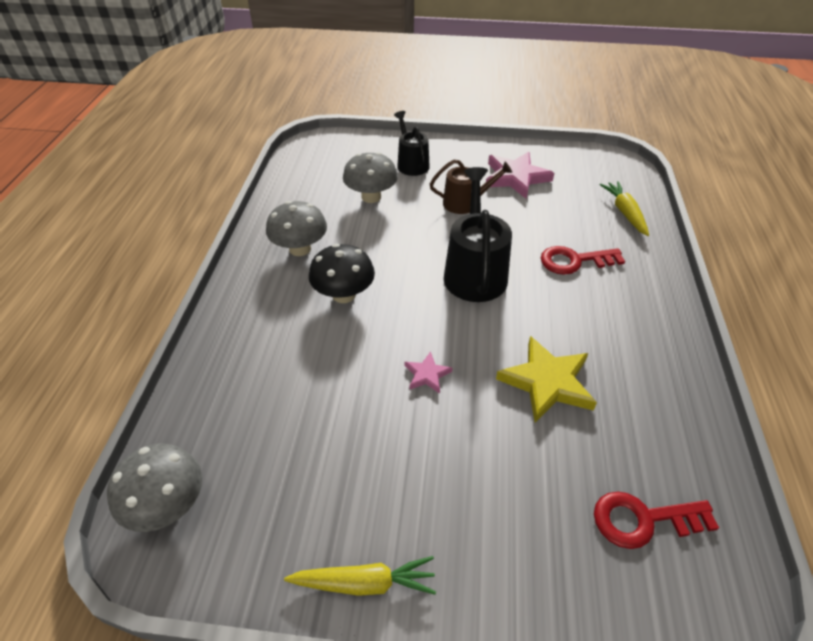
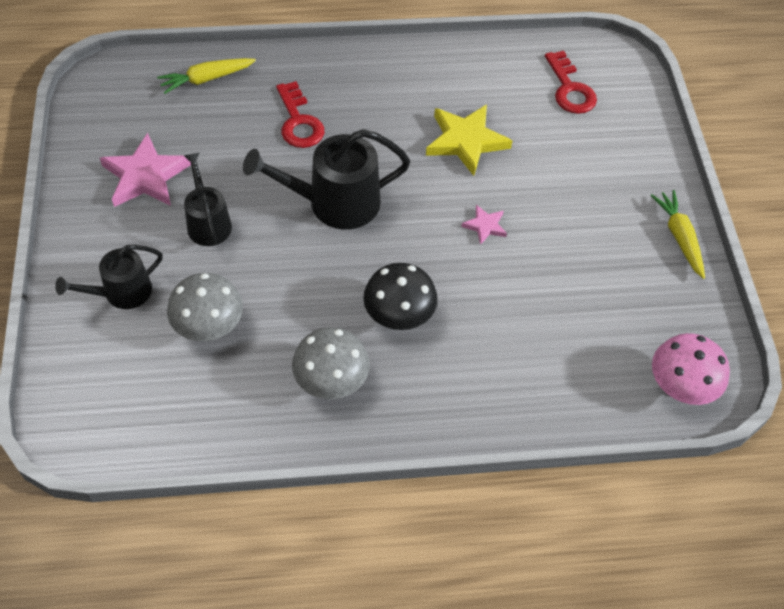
camera: 105 degrees left, 10 degrees up
grey mushroom [107,444,202,532] -> pink mushroom [652,333,730,405]
brown watering can [430,159,512,214] -> black watering can [184,152,232,246]

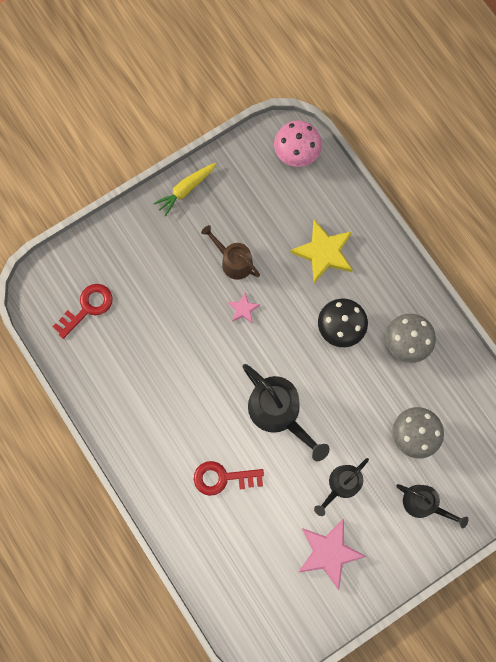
camera: 115 degrees left, 20 degrees up
yellow carrot [157,58,256,94] -> none
red key [276,81,324,148] -> red key turned 135 degrees counterclockwise [194,461,264,496]
yellow star [426,104,512,176] -> yellow star moved to [290,220,353,283]
none -> brown watering can [201,225,260,280]

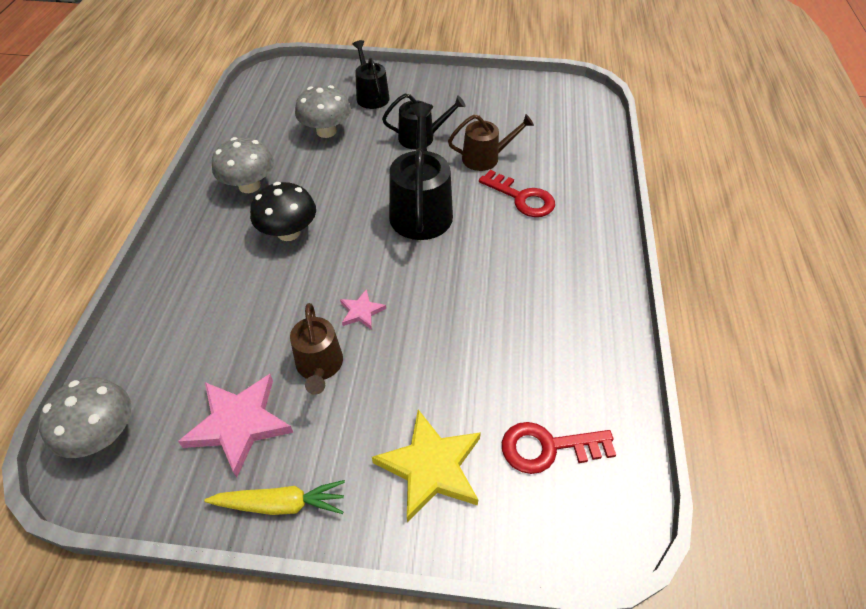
camera: 140 degrees left, 25 degrees down
pink mushroom [274,121,322,167] -> grey mushroom [38,377,131,458]
yellow star [290,220,353,283] -> yellow star moved to [372,410,481,522]
pink star [299,519,367,590] -> pink star moved to [178,374,293,477]
none -> brown watering can [448,114,534,171]

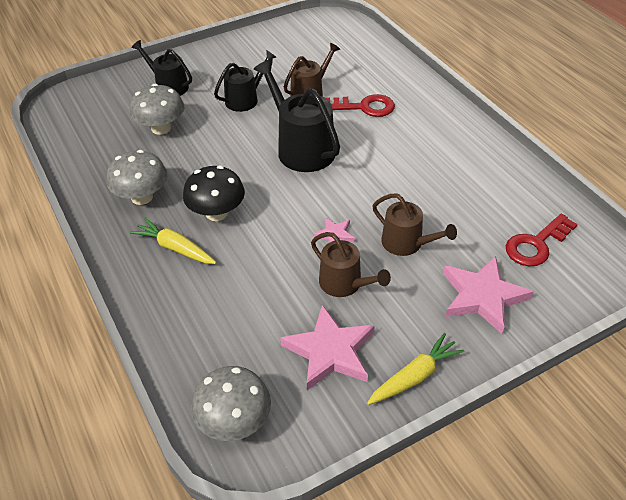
camera: 35 degrees left, 5 degrees down
yellow star [372,410,481,522] -> pink star [443,256,534,334]
none -> yellow carrot [130,218,217,264]
none -> brown watering can [372,194,457,256]

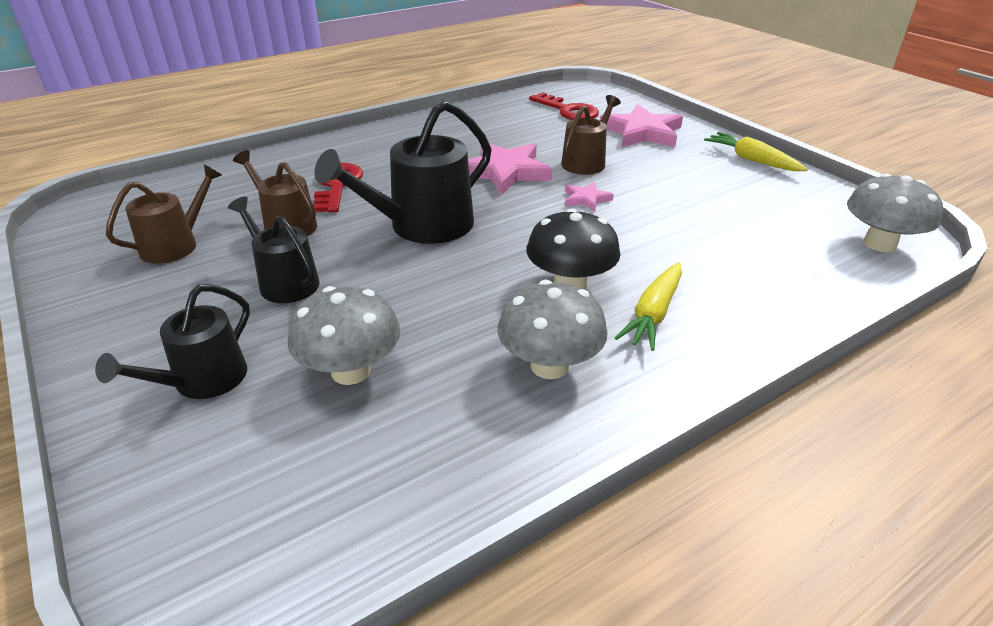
camera: 95 degrees left, 10 degrees down
pink star [280,305,375,390] -> pink star moved to [468,143,552,195]
brown watering can [311,232,391,297] -> brown watering can moved to [106,165,222,264]

